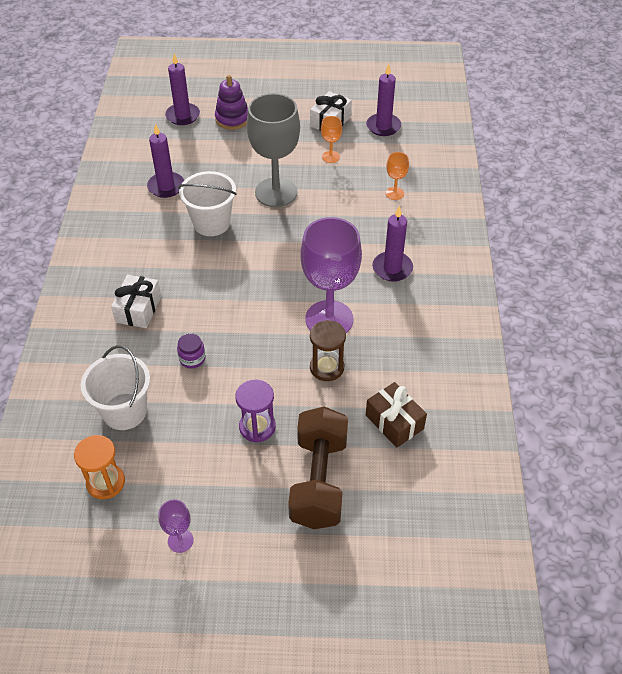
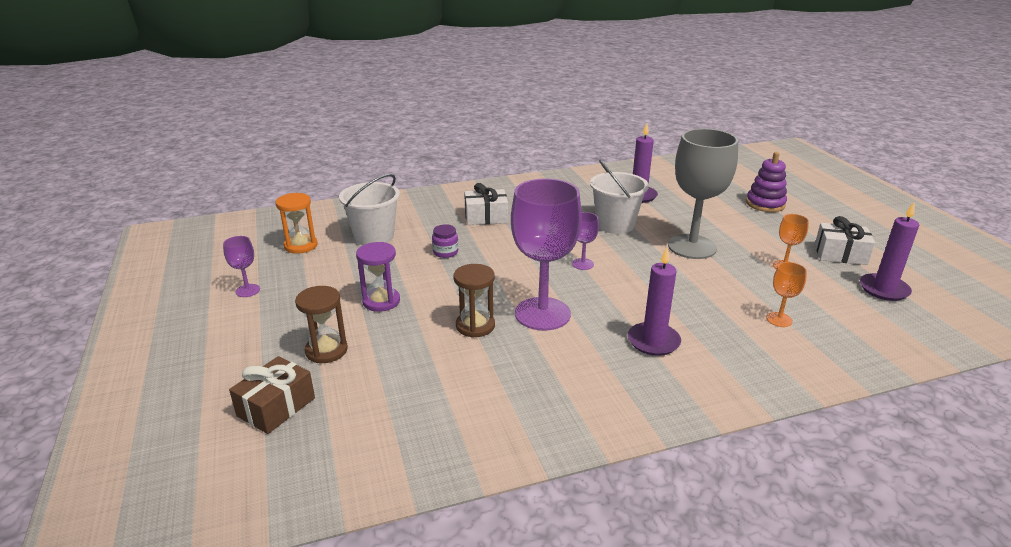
camera: 70 degrees right, 20 degrees down
purple candle [165,54,200,125] -> none
brown dumbbell [288,407,348,529] -> brown hourglass [295,286,348,363]
brown gift [366,382,427,448] -> brown gift moved to [229,356,315,434]
none -> purple goblet [572,212,599,270]

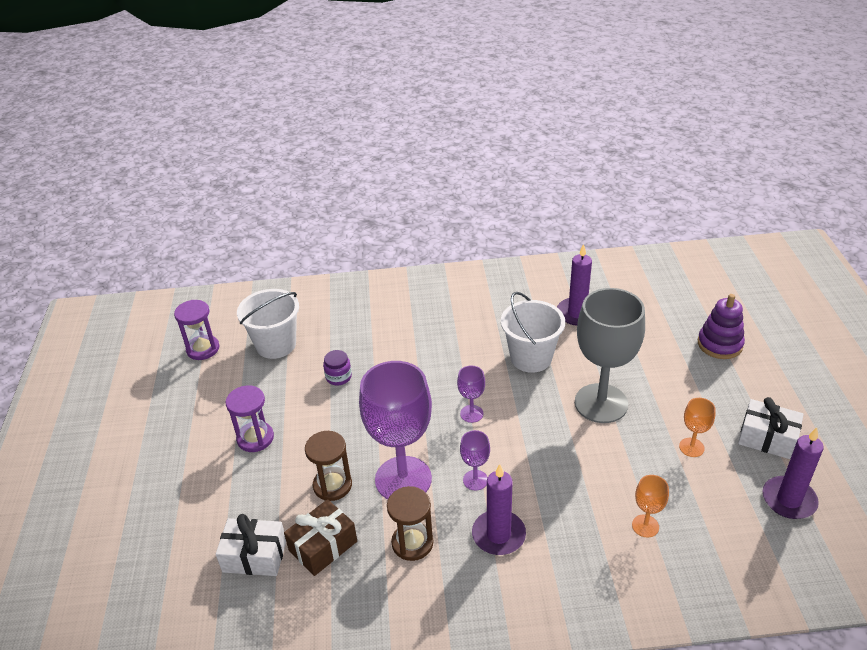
camera: 15 degrees right, 10 degrees up
purple goblet [223,236,260,297] -> purple goblet moved to [460,430,490,490]
brown gift [229,356,315,434] -> brown gift moved to [284,499,357,576]
orange hourglass [275,193,318,254] -> purple hourglass [174,300,219,360]
brown hourglass [295,286,348,363] -> brown hourglass moved to [387,486,433,561]
white gift [464,183,508,225] -> white gift moved to [216,514,286,576]

